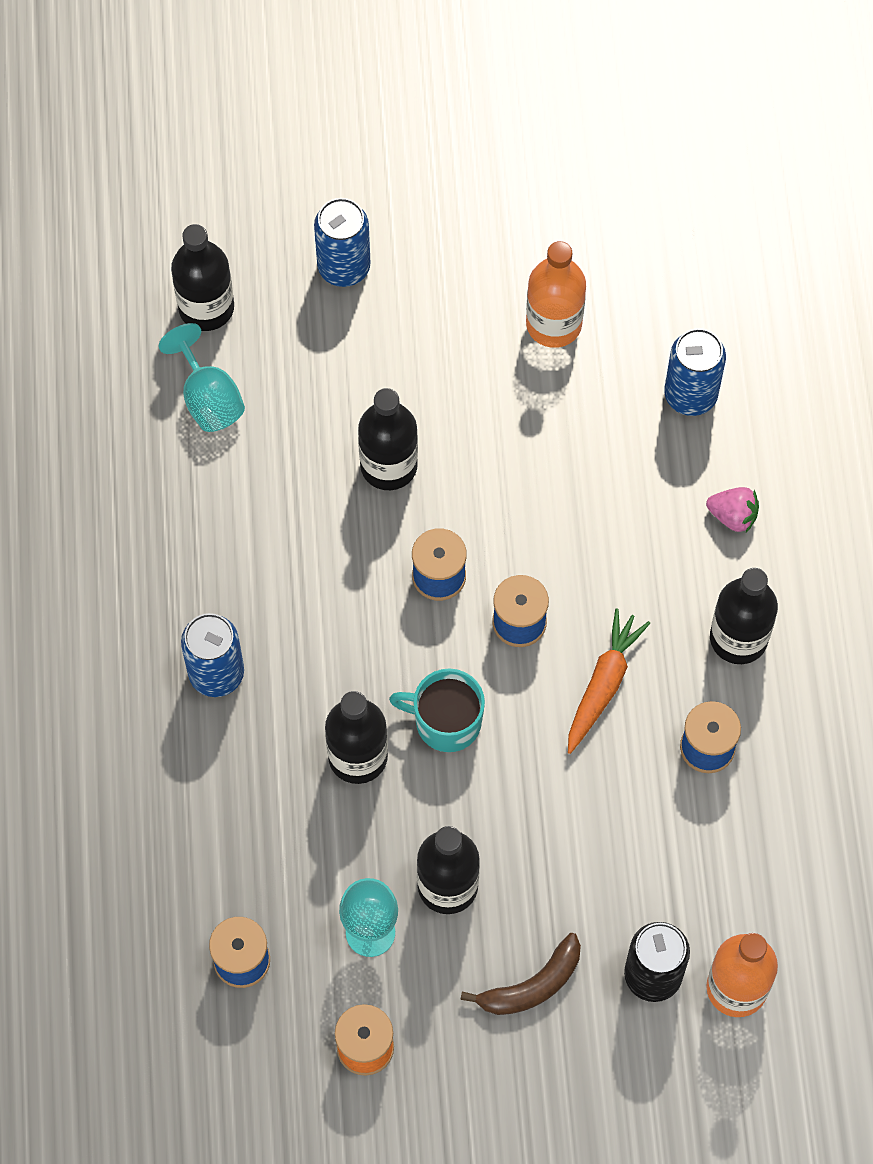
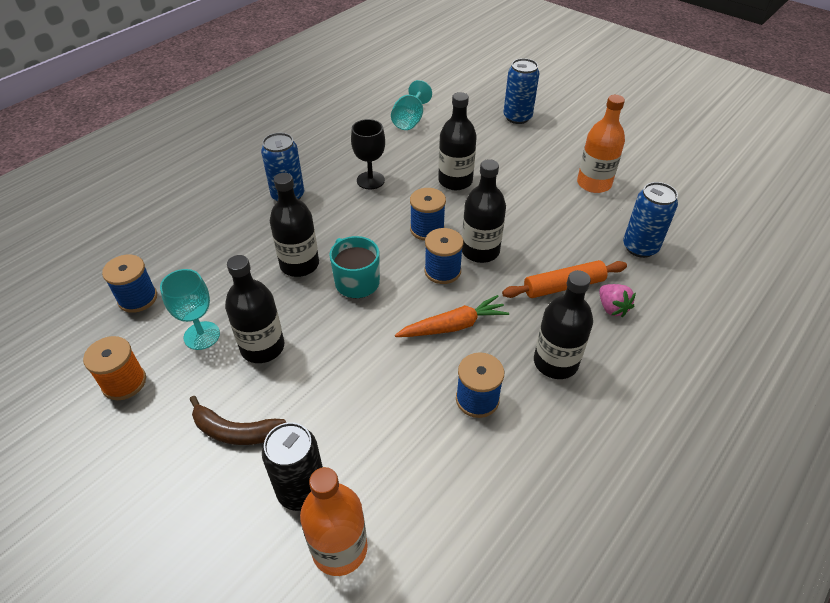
camera: 45 degrees right, 20 degrees down
black bottle [171,224,234,331] -> black bottle moved to [462,159,506,263]
none -> black goblet [351,119,385,189]
none -> orange rolling pin [502,260,627,298]

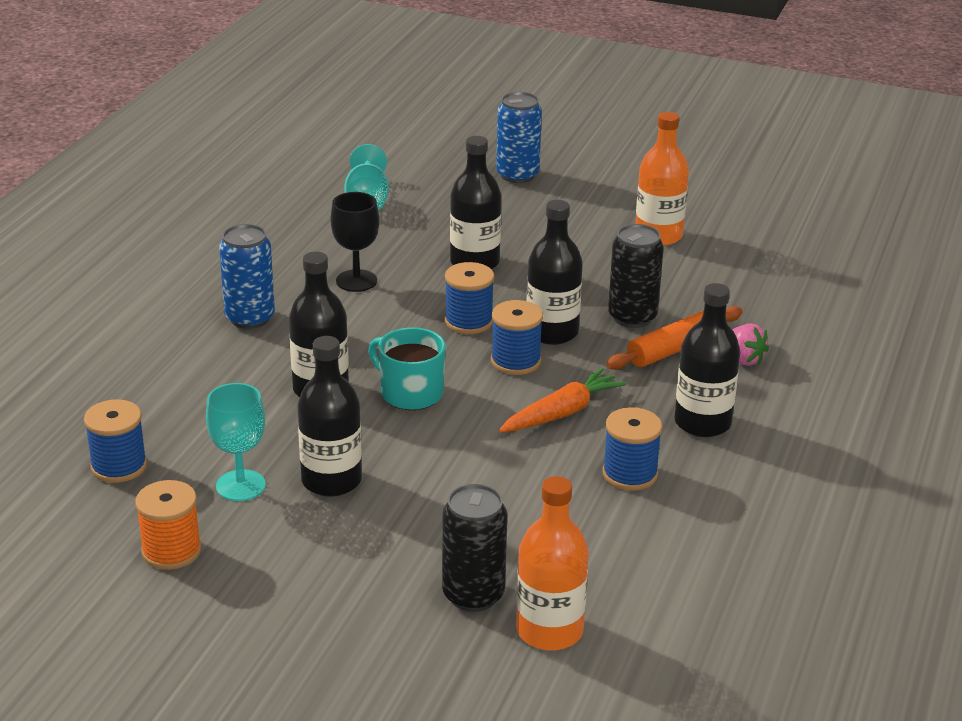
camera: 20 degrees left, 15 degrees down
brown banana [189,396,287,445] -> none
blue can [623,182,678,258] -> none
none -> black can [608,224,664,328]

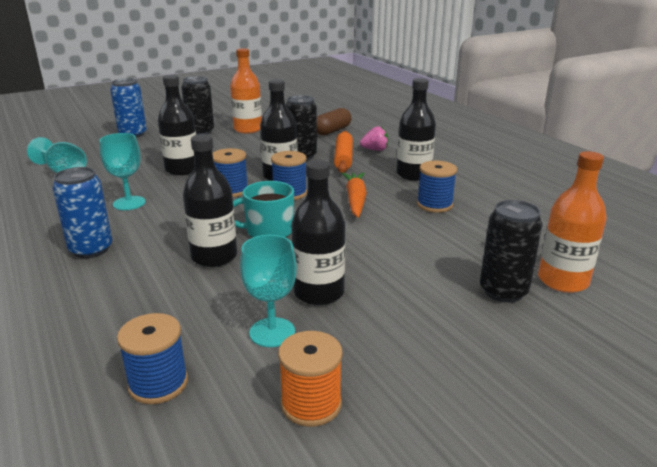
camera: 50 degrees left, 5 degrees down
black goblet [331,192,379,292] -> turquoise goblet [99,133,146,210]
none -> black can [181,76,214,135]
none -> brown capsule [317,108,352,135]

